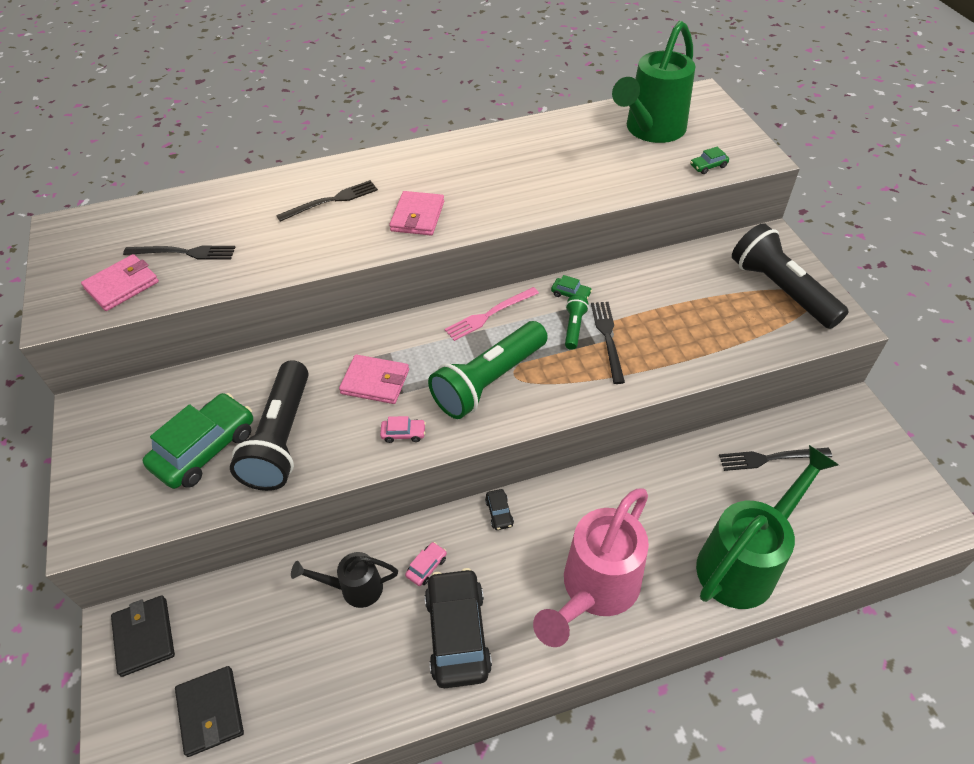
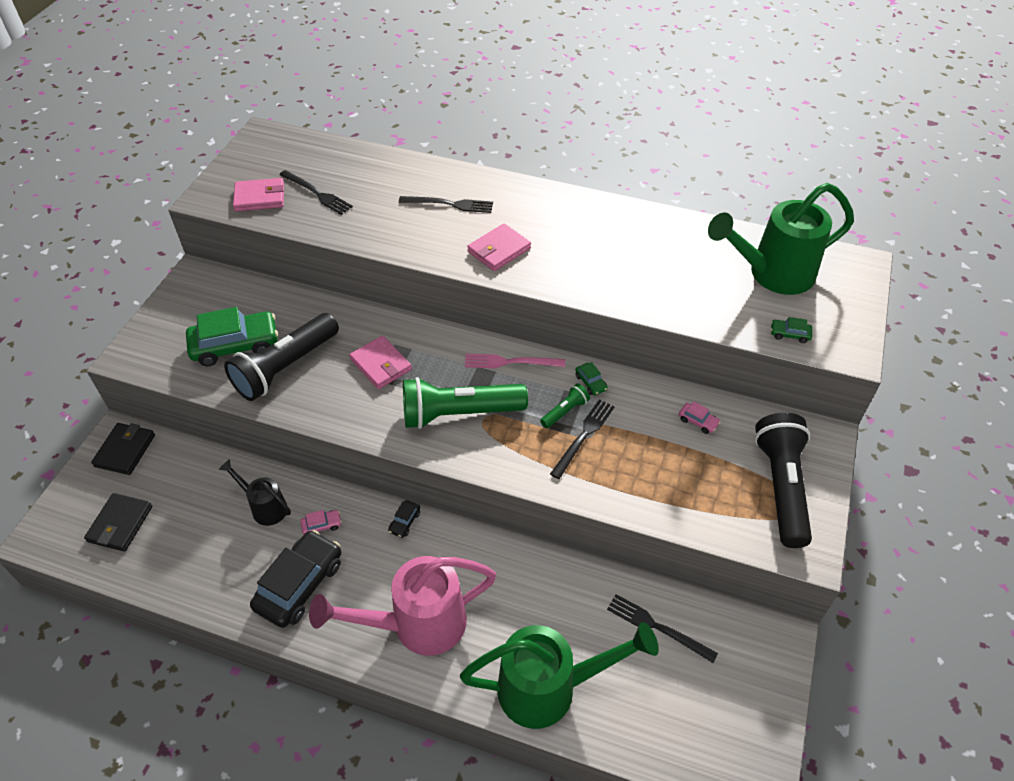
camera: 35 degrees right, 0 degrees up
pink car [380,416,426,443] -> pink car moved to [679,401,721,434]

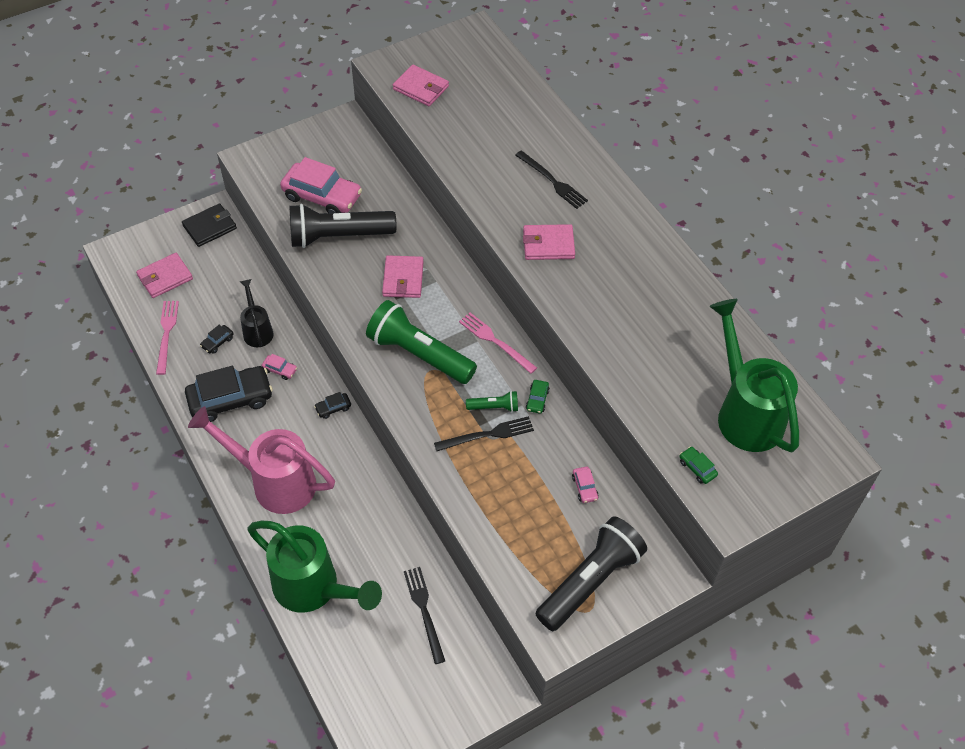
camera: 40 degrees right, 5 degrees up
black wallet [84,493,152,551] -> pink wallet [136,253,193,298]
green car [186,307,278,366] -> pink car [280,157,362,213]
black fork [279,170,353,215] -> none
green watering can [708,183,854,295] -> green watering can turned 45 degrees clockwise [709,299,799,453]
none -> pink fork [156,301,179,375]
none -> black car [200,325,234,354]

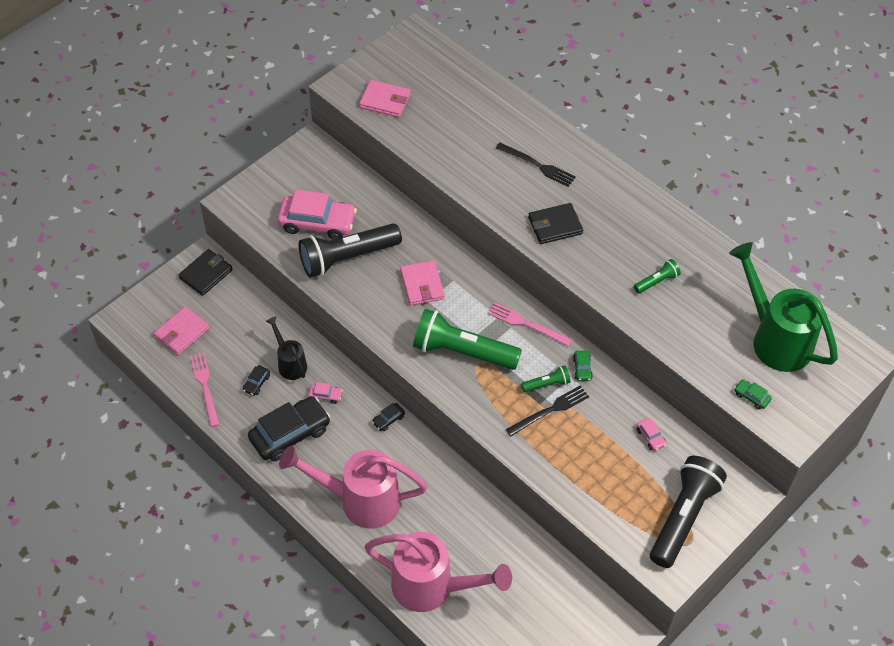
camera: 15 degrees left, 0 degrees up
green watering can [247,521,382,613] -> pink watering can [364,532,512,612]
black fork [404,567,445,664] -> none
pink wallet [523,224,575,260] -> black wallet [528,203,583,244]
none -> green flashlight [634,259,681,294]

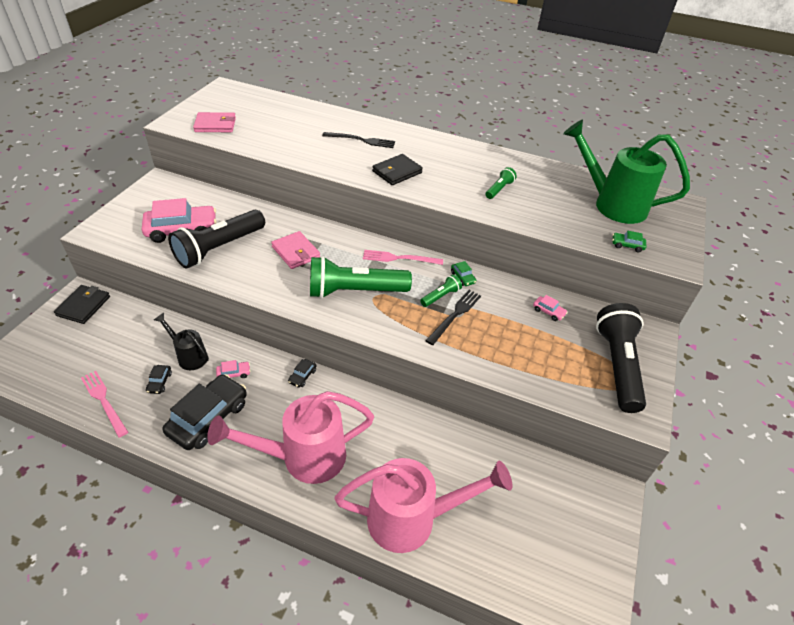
camera: 25 degrees left, 10 degrees down
pink wallet [154,306,210,355] -> none

